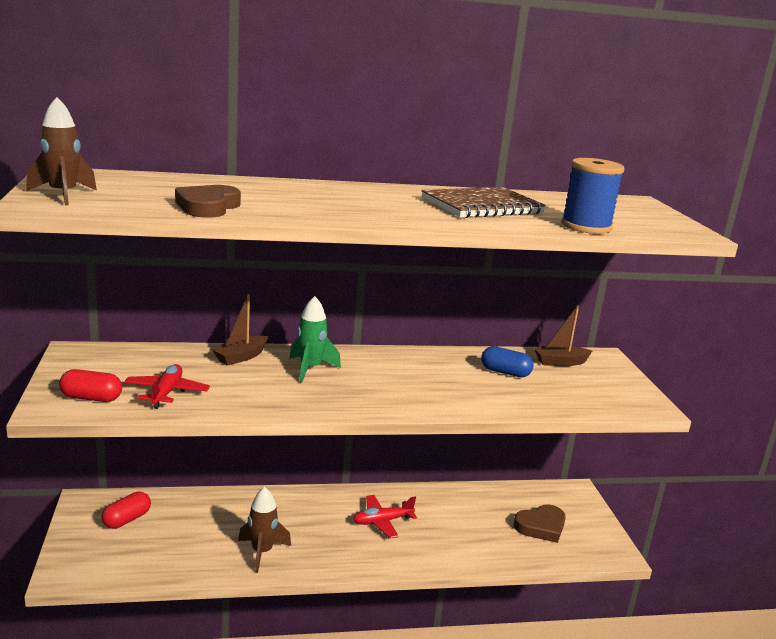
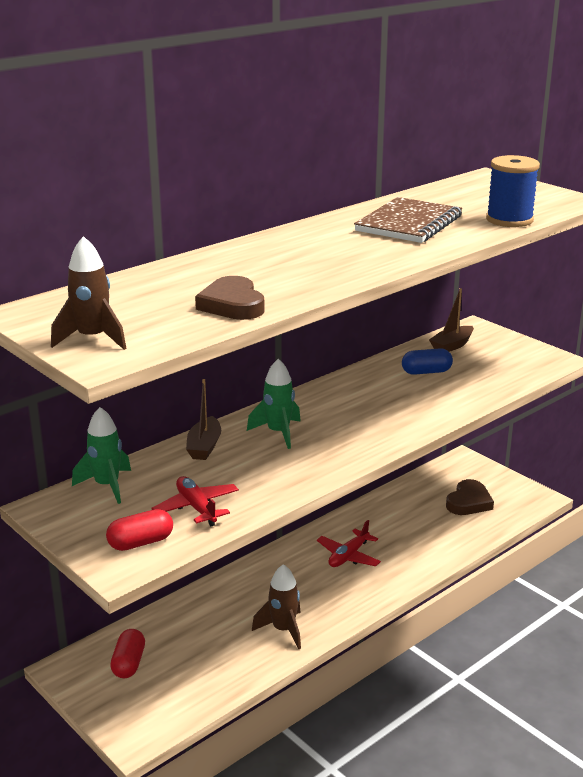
camera: 30 degrees left, 5 degrees up
none -> green rocket [72,407,131,504]

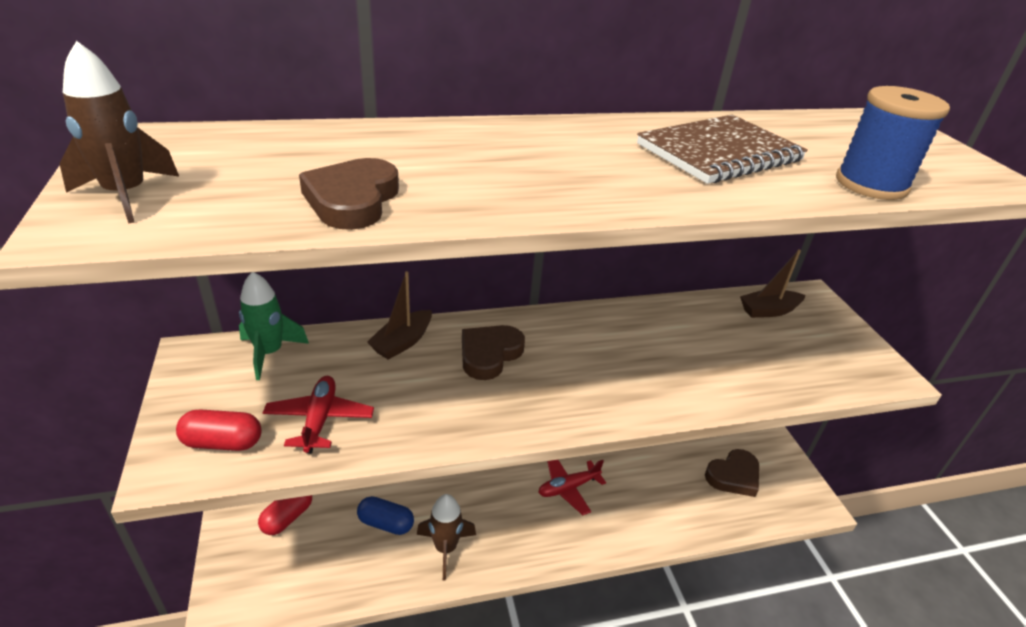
camera: 25 degrees right, 10 degrees up
green rocket [247,359,301,449] -> brown heart [462,325,525,380]
blue capsule [402,348,453,375] -> blue capsule moved to [357,496,414,535]

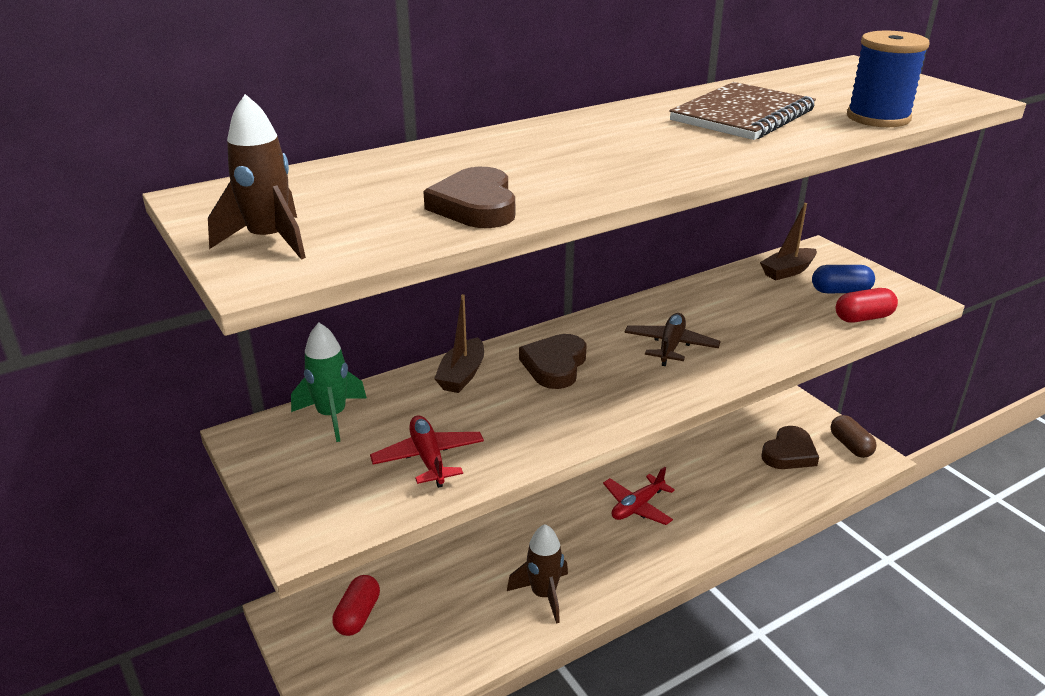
camera: 15 degrees left, 5 degrees down
red capsule [176,410,262,451] -> red capsule moved to [835,288,898,323]
blue capsule [357,496,414,535] -> blue capsule moved to [812,265,875,293]
none -> brown plane [625,313,720,366]
none -> brown capsule [831,415,877,458]

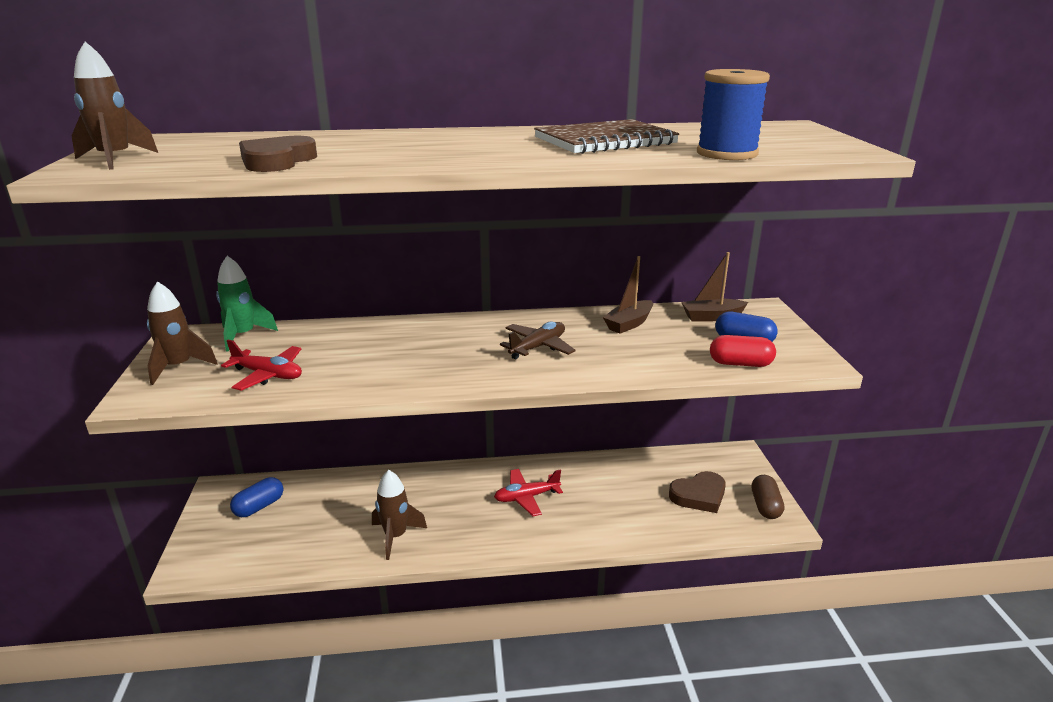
camera: 25 degrees right, 5 degrees down
red capsule [332,575,380,636] -> blue capsule [230,477,284,517]
red plane [370,415,484,488] -> red plane turned 105 degrees clockwise [221,340,302,391]
brown boat [434,294,484,393] -> brown boat moved to [603,256,653,334]
brown heart [519,334,587,389] -> none
none -> brown rocket [147,281,218,385]

